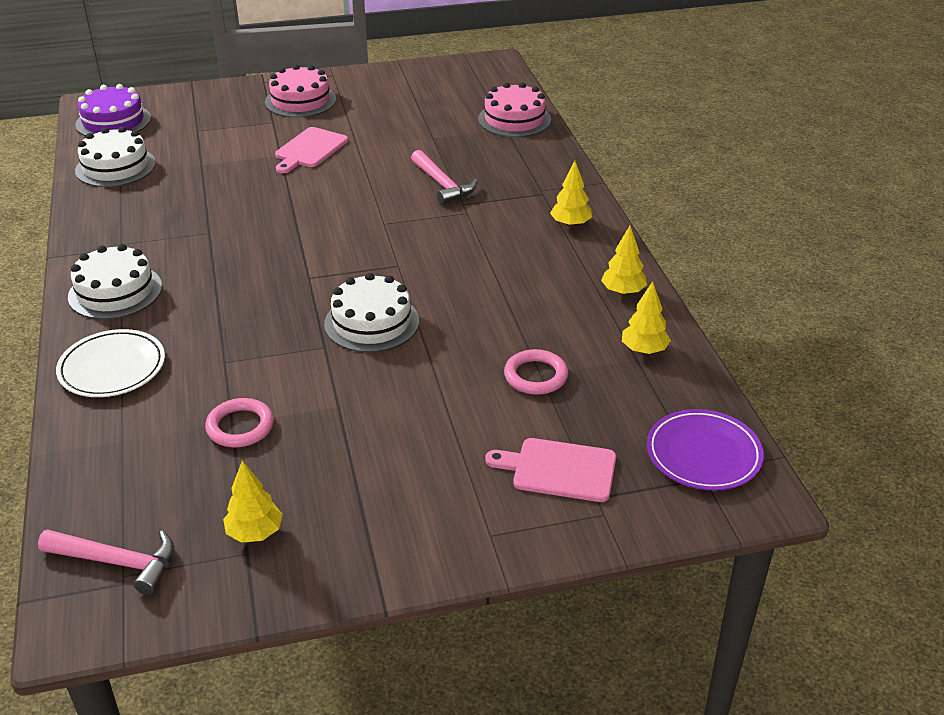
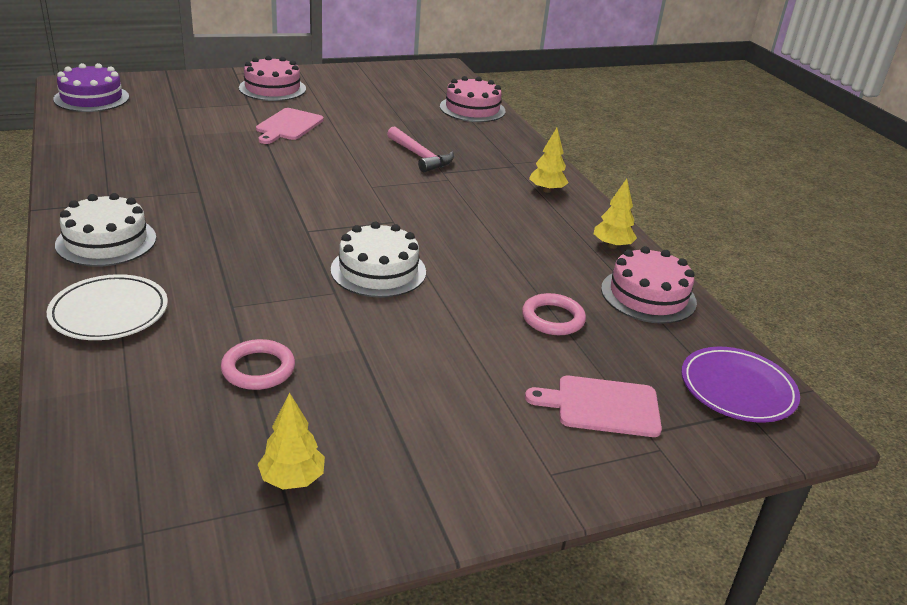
camera: 10 degrees left, 5 degrees down
pink hammer [38,529,174,595] -> none
white cake [75,127,156,187] -> none
yellow tree [622,282,671,354] -> pink cake [601,246,697,324]

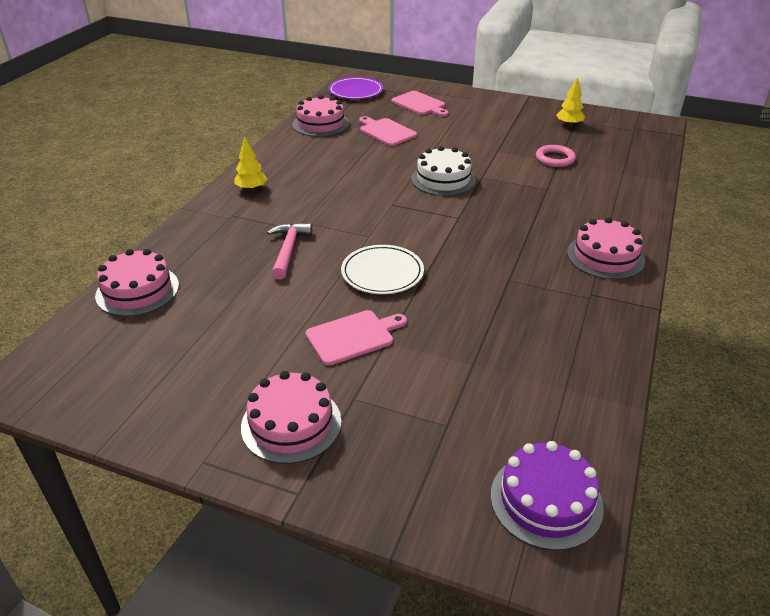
camera: 135 degrees left, 5 degrees up
white plate [47,274,168,340] -> white plate moved to [341,245,424,294]
white cake [55,193,156,267] -> pink cake [567,217,645,280]
pink ring [522,293,586,335] -> pink cutting board [359,116,417,146]
yellow tree [594,179,637,249] -> none

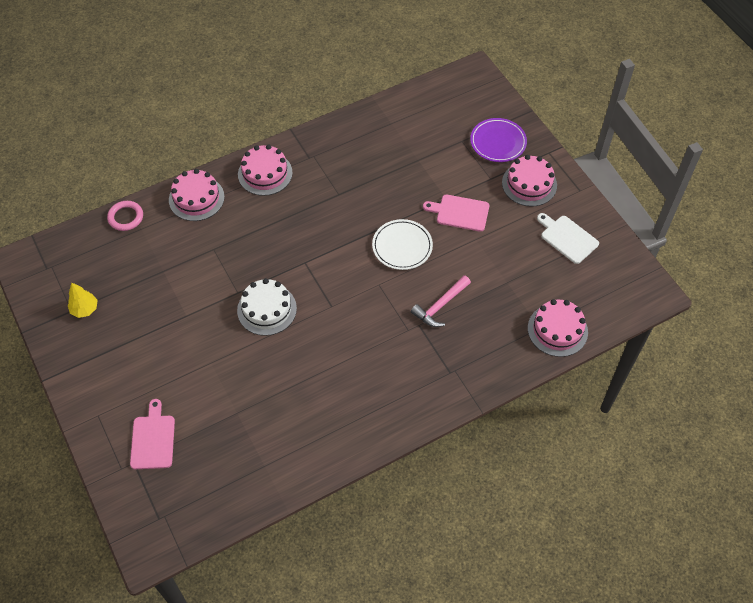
camera: 140 degrees left, 20 degrees up
yellow tree [234,137,267,191] -> none
pink cake [292,95,349,137] -> pink cake moved to [169,169,225,221]
purple plate [328,77,383,99] -> purple plate moved to [470,118,527,162]
pink cutting board [359,116,417,146] -> none
purple cake [490,441,604,551] -> none
pink ring [536,145,576,167] -> pink ring moved to [107,201,143,231]
none -> white cutting board [537,213,599,264]

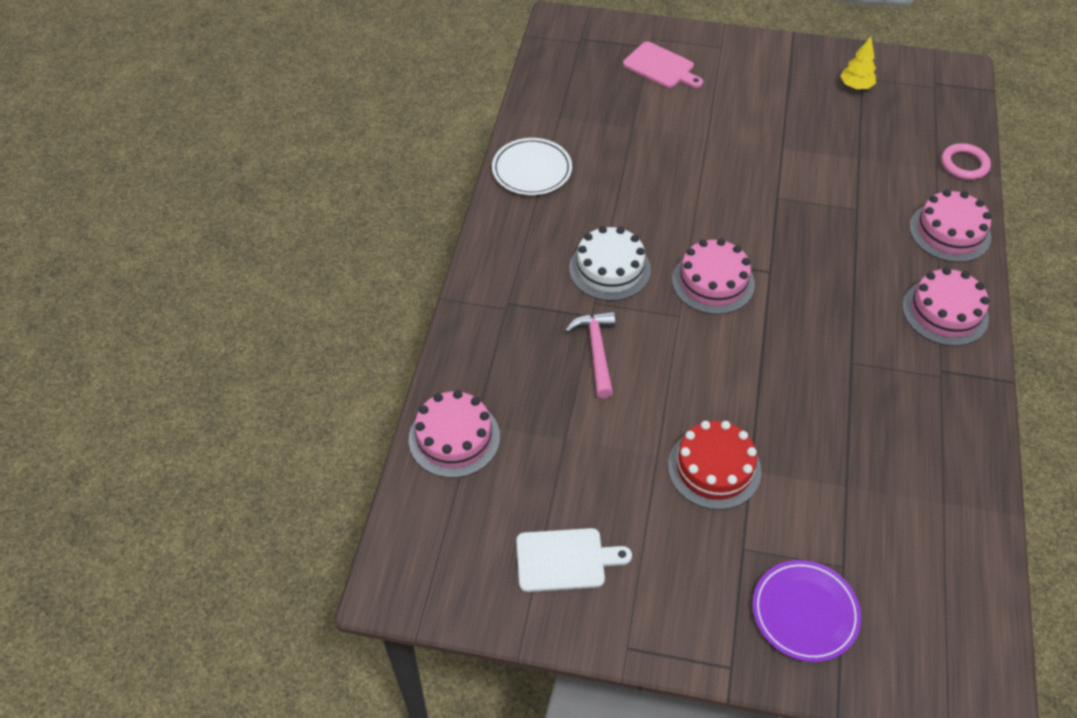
camera: 130 degrees right, 5 degrees down
white cake [237,278,297,336] -> white cake moved to [569,226,651,301]
white plate [372,219,433,270] -> white plate moved to [492,138,572,195]
pink cutting board [423,195,489,232] -> red cake [668,421,761,510]
pink cake [502,155,557,207] -> pink cake moved to [672,238,755,315]

